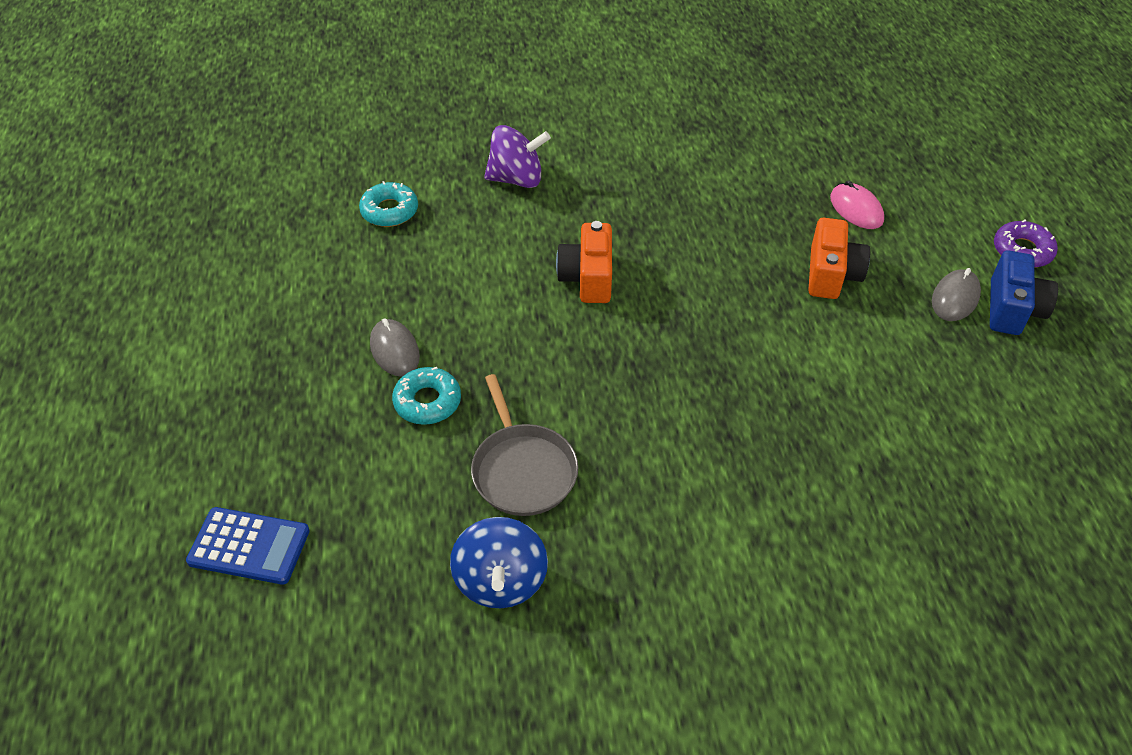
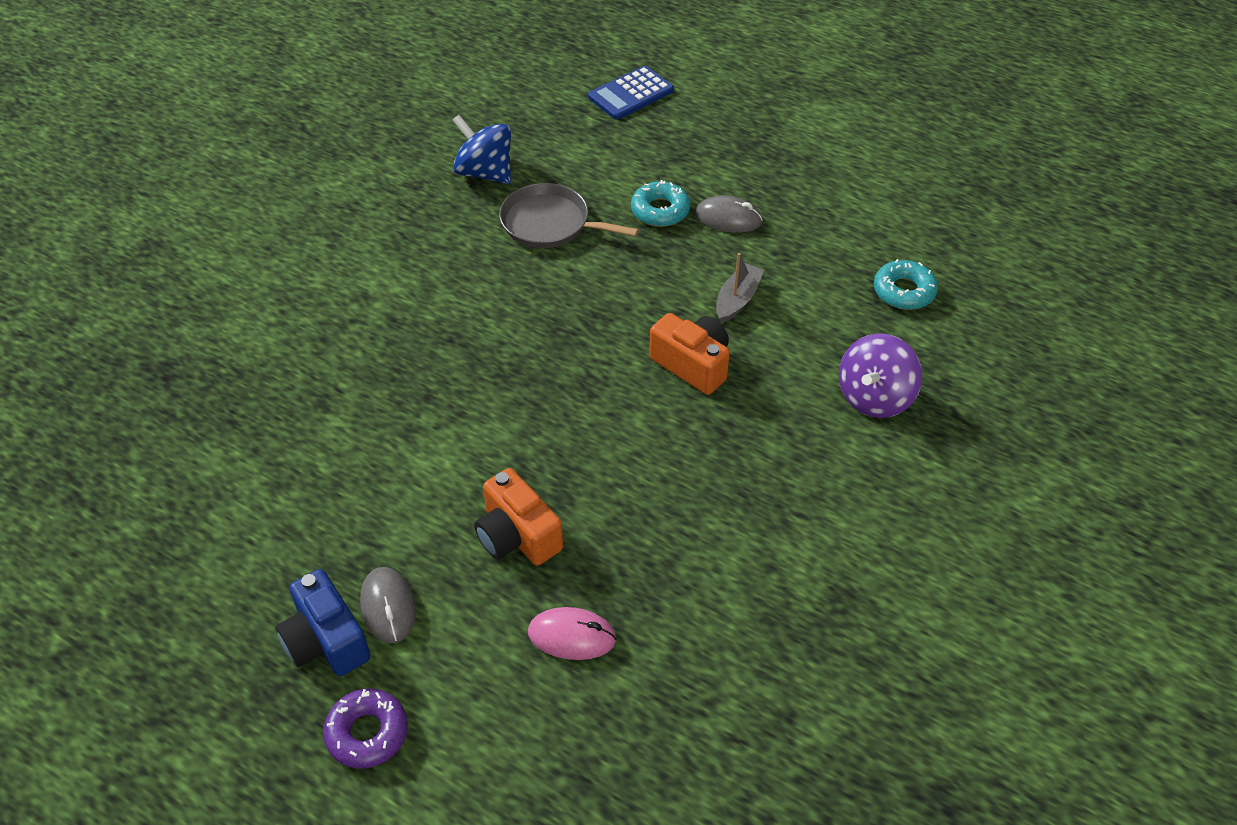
camera: 130 degrees right, 0 degrees up
none -> grey boat [716,253,764,323]

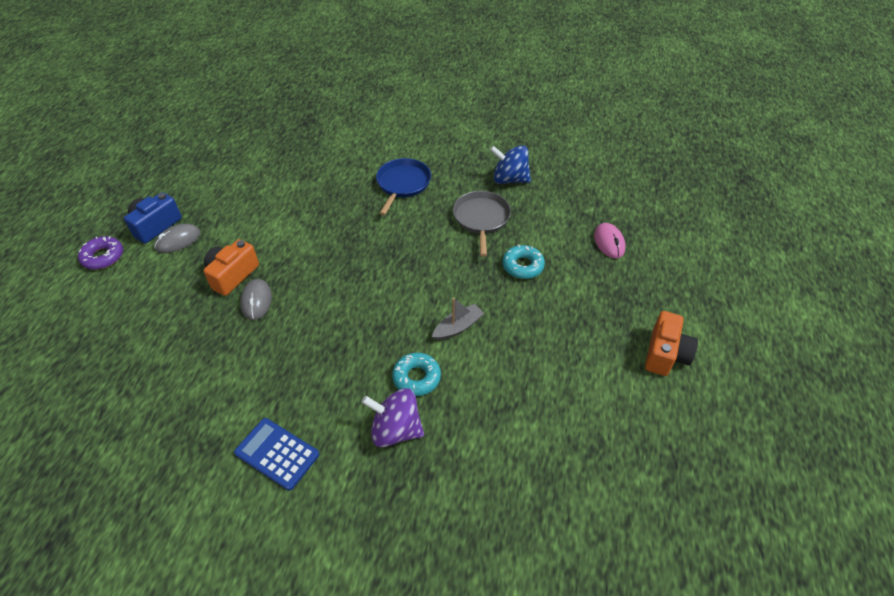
camera: 70 degrees right, 0 degrees up
blue spinning top [453,115,511,184] -> blue spinning top turned 90 degrees counterclockwise [490,145,531,184]
pink mouse [528,607,616,660] -> pink mouse moved to [594,223,626,258]
blue calculator [588,66,674,120] -> blue calculator moved to [234,418,319,491]
orange camera [649,313,730,395] -> orange camera moved to [645,311,698,376]
grey mouse [695,195,763,233] -> grey mouse moved to [240,279,272,320]
grey boat [716,253,764,323] -> grey boat turned 45 degrees counterclockwise [432,298,484,340]
turquoise donut [874,259,938,310] -> turquoise donut moved to [392,352,441,396]
none -> blue pan [376,158,431,216]

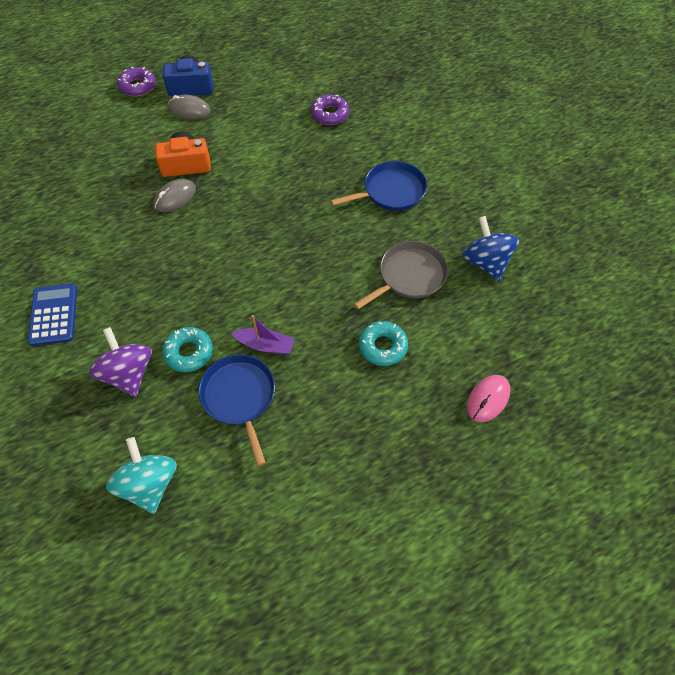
camera: 50 degrees right, 10 degrees up
grey boat [432,298,484,340] -> purple boat [232,315,295,354]
orange camera [645,311,698,376] -> none
none -> turquoise spinning top [106,437,177,514]
none -> blue pan [199,354,275,466]
none -> purple donut [311,94,349,125]

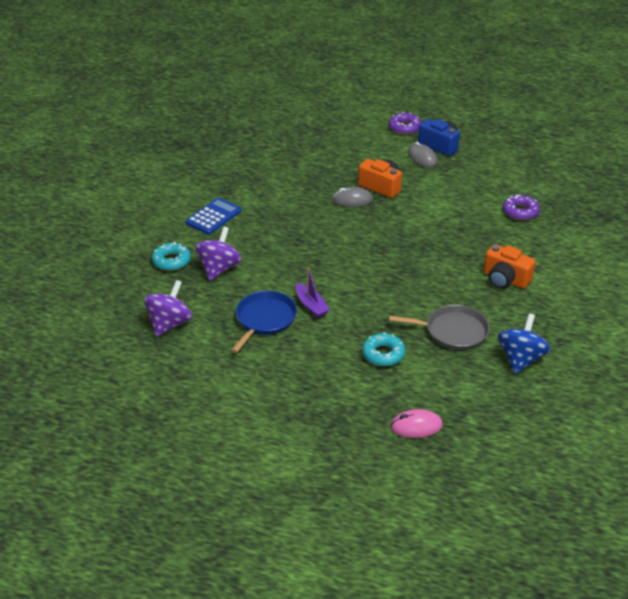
camera: 45 degrees right, 20 degrees down
turquoise spinning top [106,437,177,514] -> purple spinning top [144,280,192,337]
turquoise donut [162,327,213,372] -> turquoise donut moved to [152,242,191,271]
blue pan [331,161,427,211] -> orange camera [484,244,536,289]

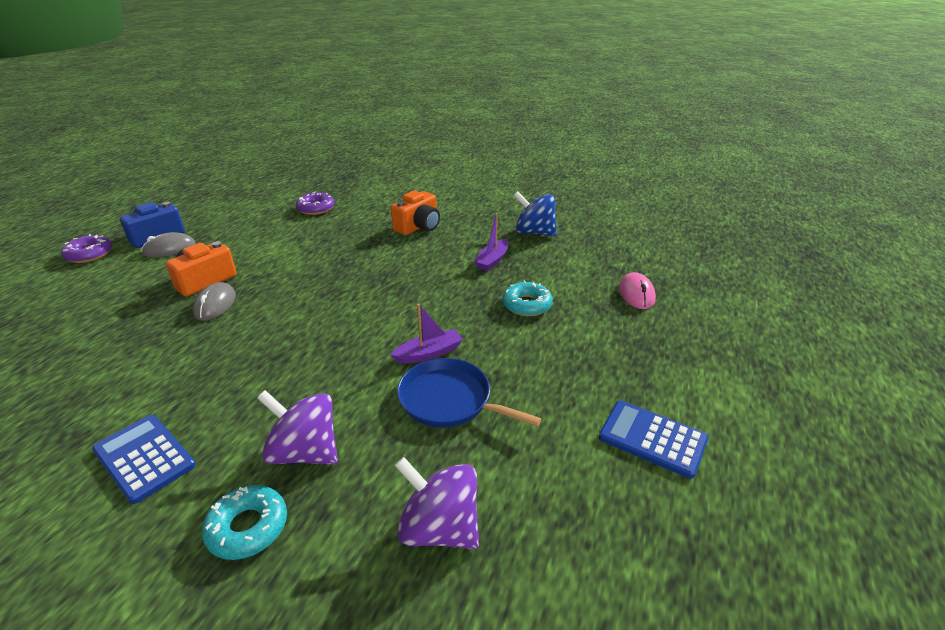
camera: 85 degrees left, 5 degrees down
grey pan [389,305,490,350] -> purple boat [474,213,508,271]
none -> blue calculator [599,401,709,479]

